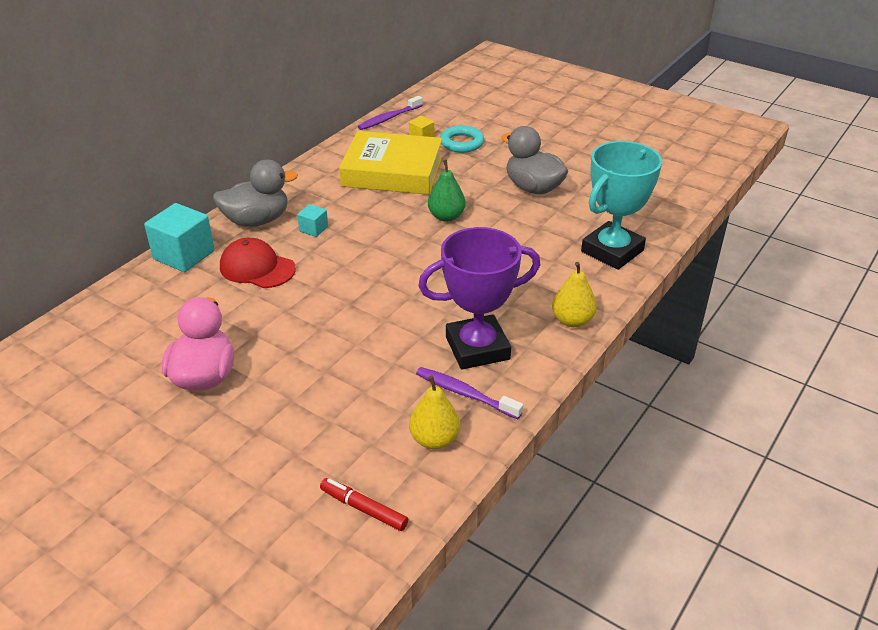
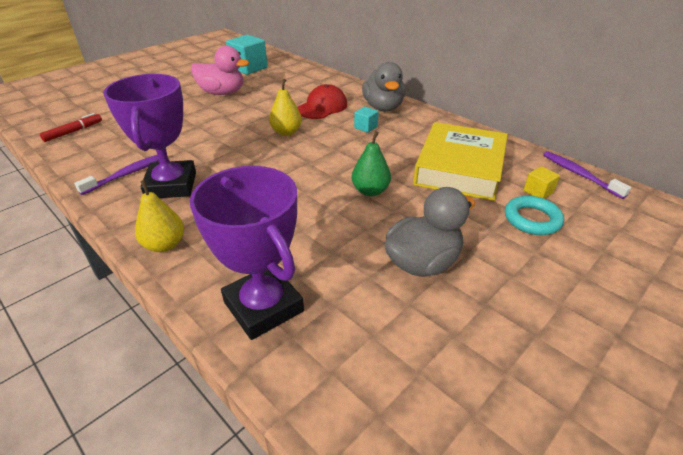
camera: 100 degrees right, 0 degrees up
turquoise cube [144,203,215,272] -> turquoise cube moved to [226,35,268,75]
yellow pear [409,375,460,449] -> yellow pear moved to [269,79,302,136]
turquoise trophy [581,141,662,270] -> purple trophy [190,166,304,340]

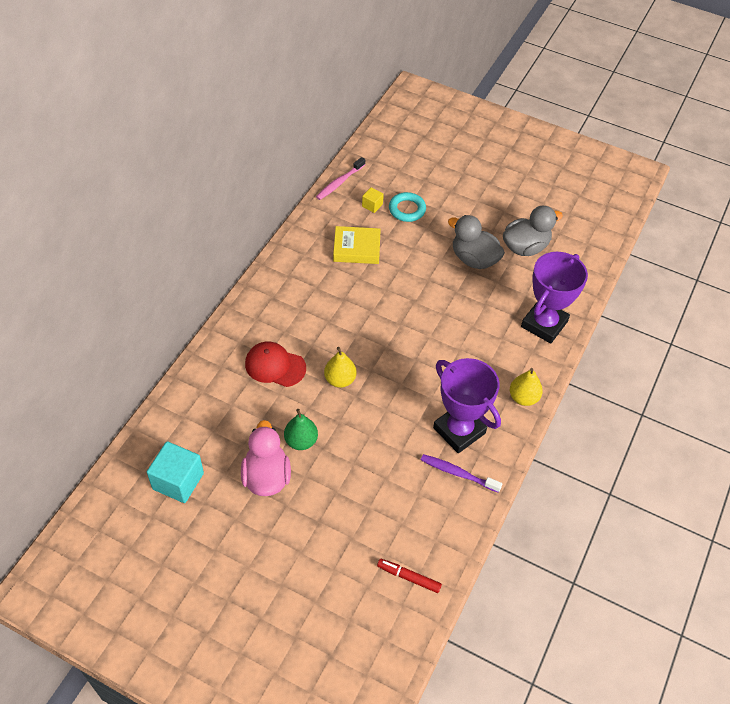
camera: 110 degrees left, 15 degrees up
purple trophy [103,74,196,198] -> purple trophy turned 75 degrees clockwise [433,358,501,453]
green pear [351,131,391,196] -> green pear moved to [284,409,318,450]
turquoise cube [354,106,379,133] -> none
grey duck [362,62,405,111] -> grey duck moved to [503,206,563,256]
yellow book [413,122,508,201] -> yellow book [333,226,381,264], size x0.62
purple toothbrush [543,151,631,199] -> pink toothbrush [316,157,365,200]

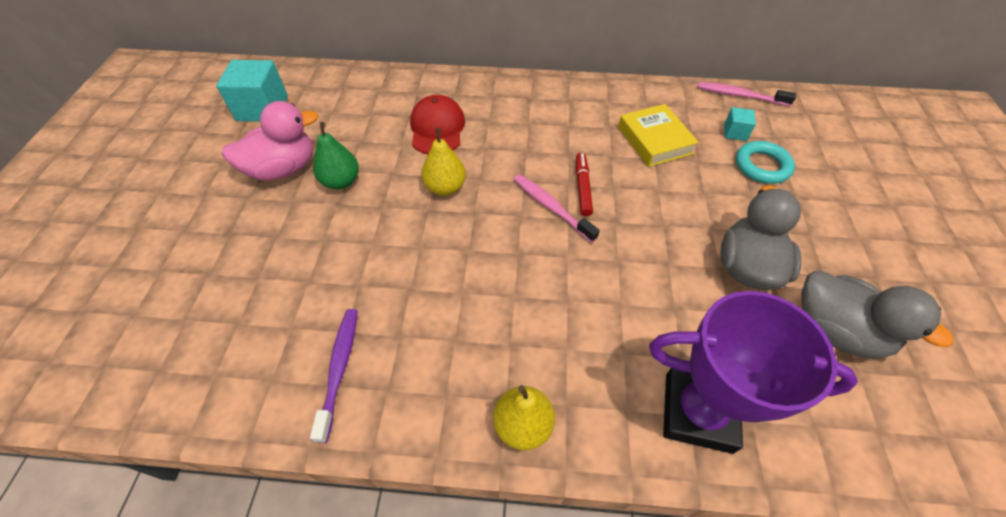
camera: 70 degrees right, 0 degrees up
yellow cube [362,187,384,213] -> turquoise cube [724,107,756,141]
red marker [377,559,442,593] -> red marker moved to [576,153,593,216]
purple trophy [433,358,501,453] -> none
none -> pink toothbrush [514,175,600,243]

